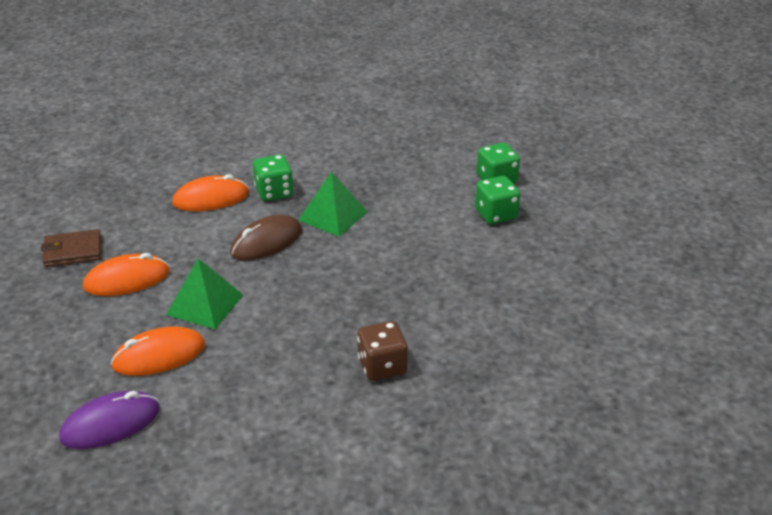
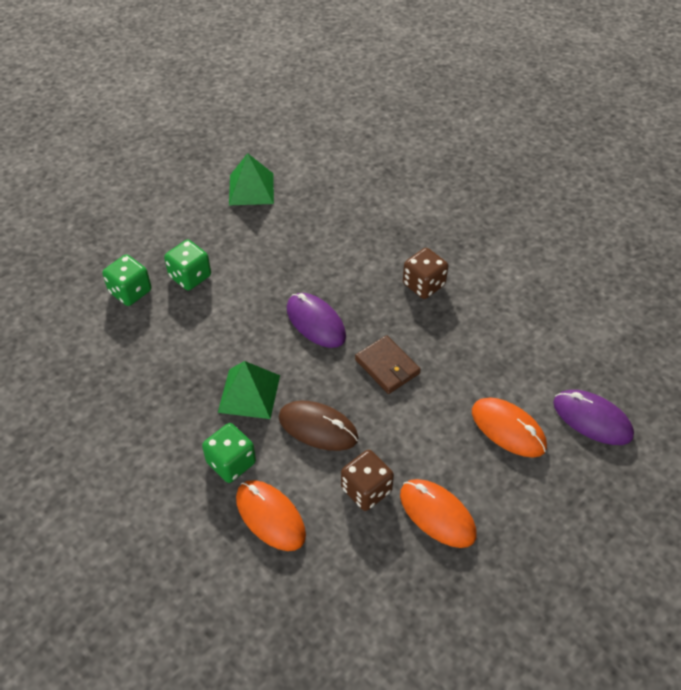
camera: 115 degrees left, 15 degrees up
brown wallet [41,229,101,267] -> brown wallet moved to [355,335,421,394]
green pyramid [166,258,243,329] -> green pyramid moved to [229,153,274,205]
none -> purple mouse [287,293,346,348]
none -> brown dice [341,450,394,511]

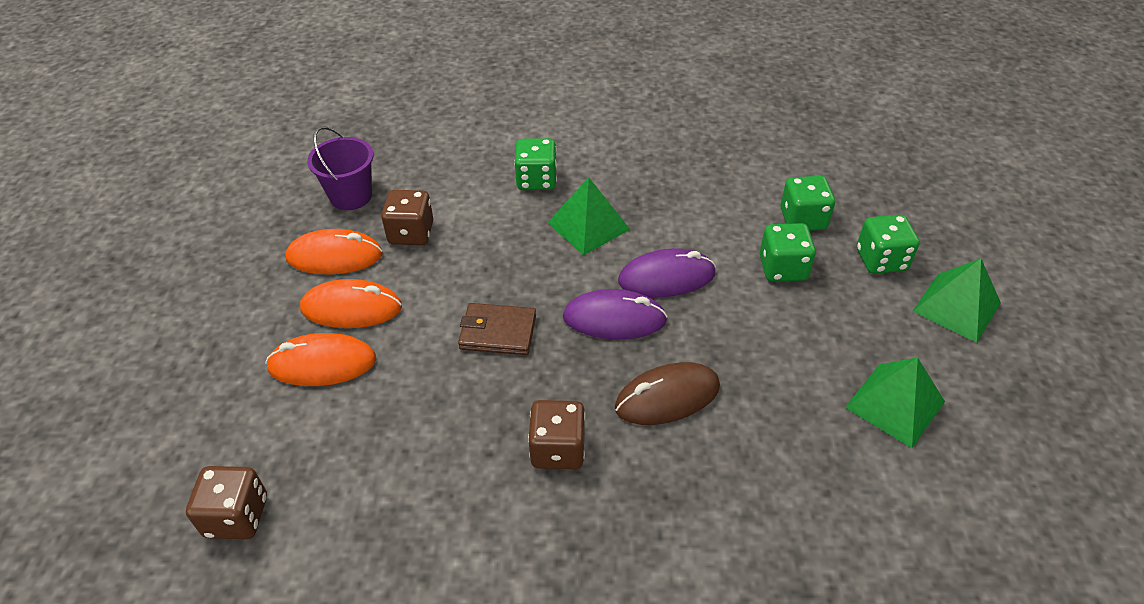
camera: 135 degrees right, 5 degrees down
orange mouse [236,480,306,551] -> orange mouse moved to [300,279,402,328]
brown mouse [279,401,359,451] -> brown mouse moved to [615,362,720,425]
purple mouse [553,390,634,445] -> purple mouse moved to [618,248,716,297]
none -> brown dice [186,466,267,539]
none -> purple bucket [307,127,373,210]
none -> green dice [857,214,920,274]
none -> green pyramid [912,258,1001,343]

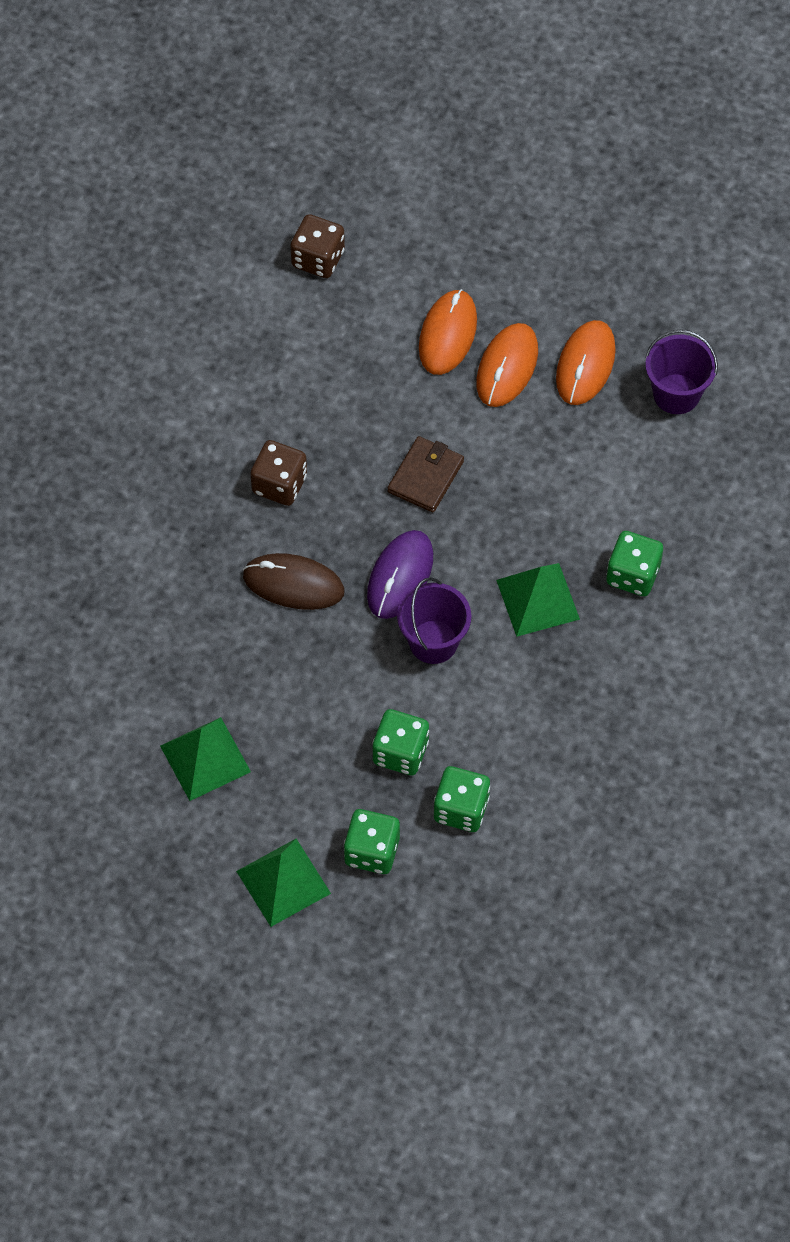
camera: 110 degrees right, 15 degrees up
brown dice [381,190,433,245] -> none
brown mouse [615,362,720,425] -> brown mouse turned 75 degrees counterclockwise [243,553,344,610]
purple mouse [618,248,716,297] -> purple bucket [397,578,471,664]

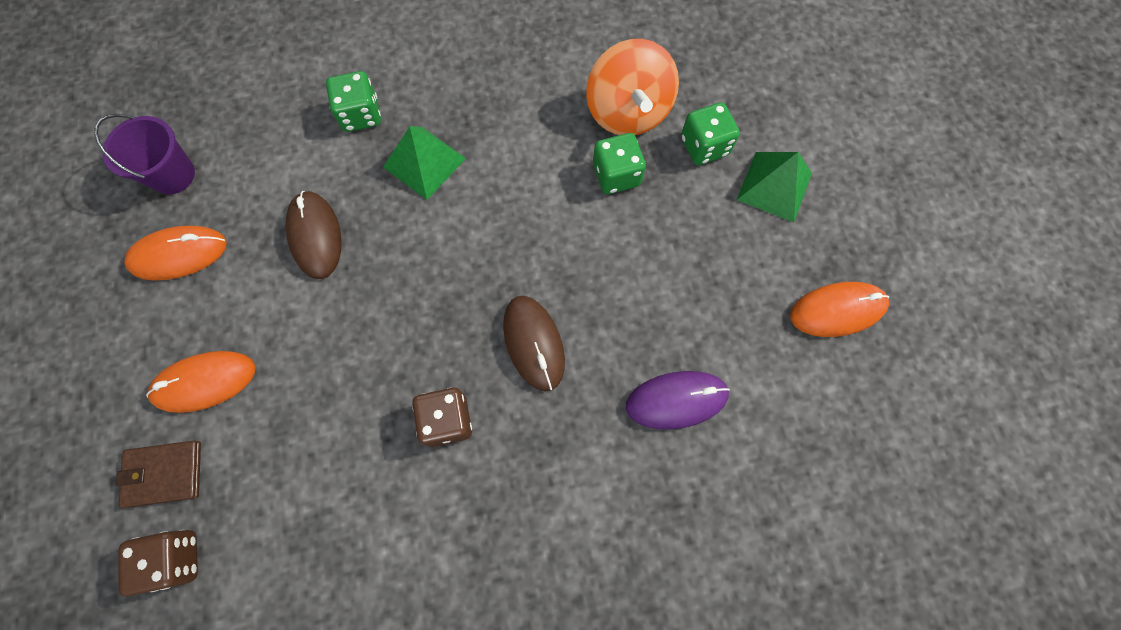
camera: 125 degrees left, 10 degrees up
green pyramid [160,717,251,801] -> none
purple mouse [367,530,433,619] -> purple mouse moved to [626,371,730,430]
brown wallet [388,436,464,512] -> brown wallet moved to [116,441,201,508]
purple bucket [397,578,471,664] -> none
green dice [434,766,490,832] -> orange spinning top [586,39,679,135]
orange mouse [476,323,538,407] -> orange mouse moved to [790,282,889,337]
none -> brown mouse [285,191,342,279]

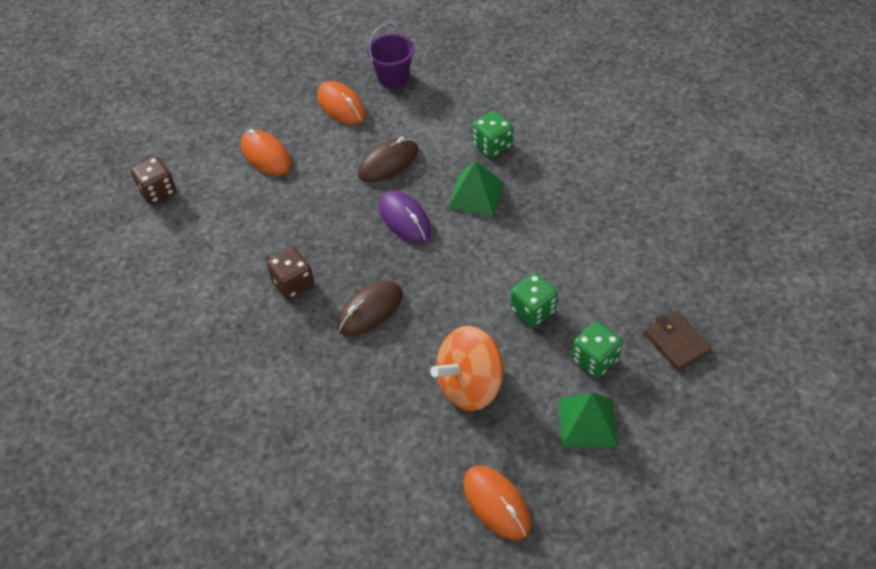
camera: 70 degrees right, 20 degrees down
brown wallet [116,441,201,508] -> brown wallet moved to [644,311,712,371]
orange spinning top [586,39,679,135] -> orange spinning top moved to [430,326,505,411]
purple mouse [626,371,730,430] -> purple mouse moved to [379,190,431,243]

